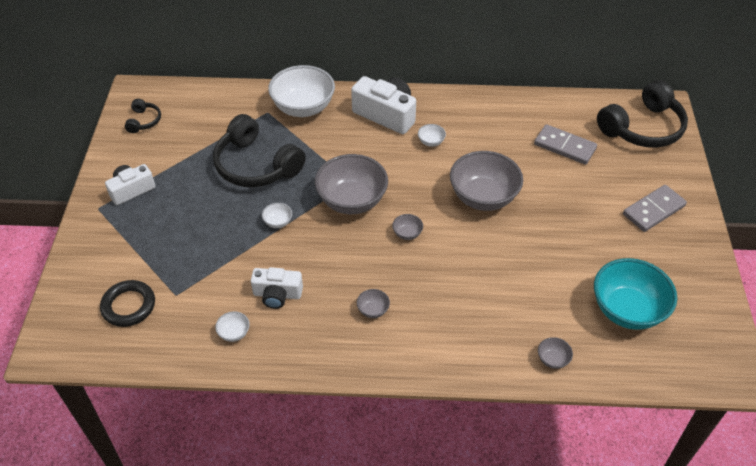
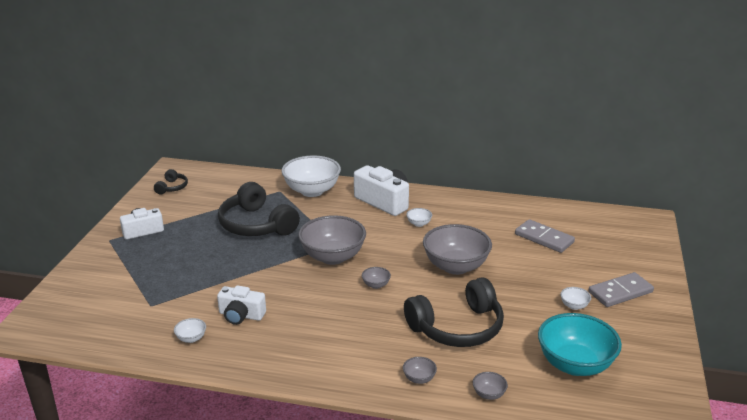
camera: 10 degrees right, 20 degrees down
black ring [100,280,155,327] -> none
white bowl [262,203,292,228] -> white bowl moved to [560,287,591,310]
grey bowl [357,289,390,318] -> grey bowl moved to [403,357,437,384]
black headphones [597,80,688,148] -> black headphones moved to [404,277,504,347]

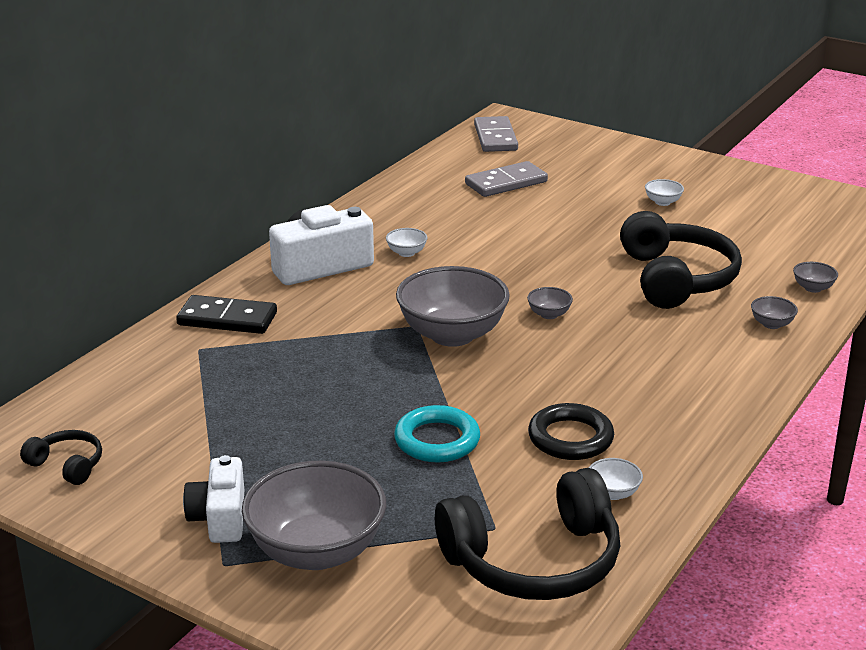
camera: 70 degrees left, 0 degrees up
white camera [217,285,266,325] -> black ring [528,403,614,460]
black headphones [218,182,300,236] -> black headphones moved to [435,468,620,600]
white bowl [282,155,341,197] -> black domino [176,295,277,334]
grey bowl [423,224,492,275] -> grey bowl moved to [242,461,386,570]
turquoise bowl [538,313,622,376] -> none
grey domino [588,272,654,307] -> grey domino moved to [474,116,518,152]
none -> turquoise ring [394,405,480,463]

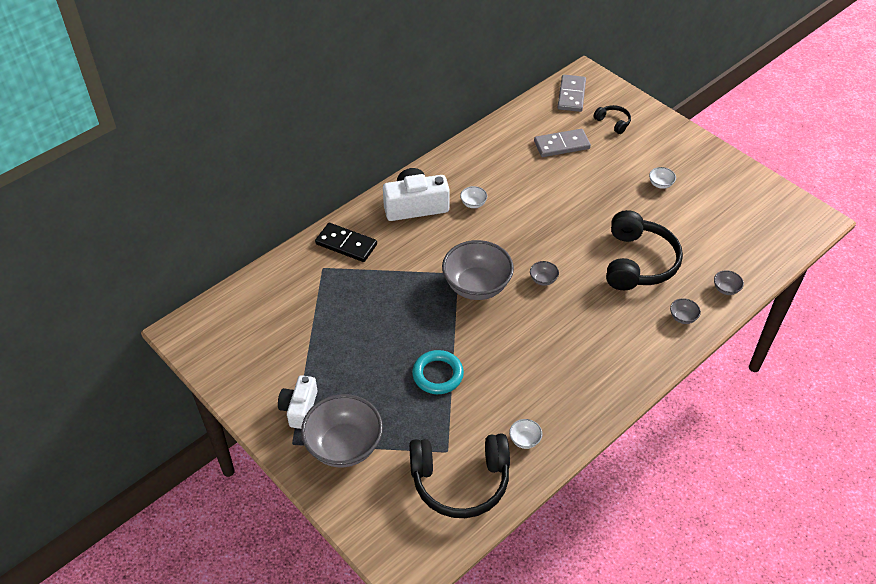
camera: 15 degrees right, 20 degrees up
black headphones [20,430,102,485] -> black headphones moved to [594,105,631,134]
black ring [528,403,614,460] -> none

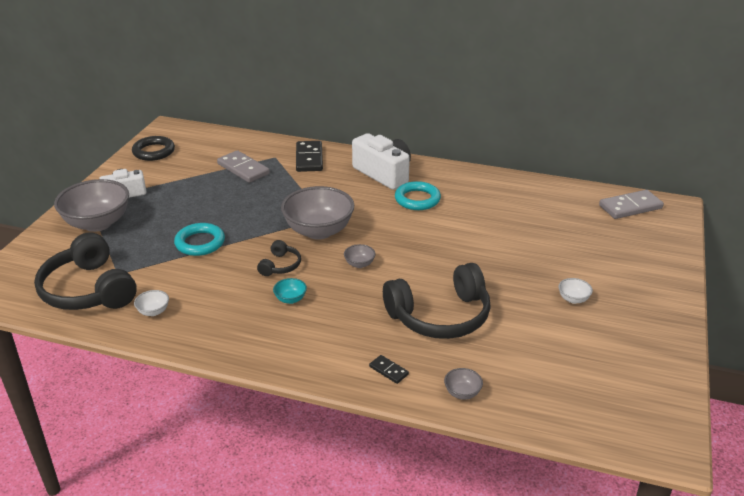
camera: 60 degrees right, 15 degrees down
white bowl [460,186,487,208] -> turquoise ring [395,181,441,210]
grey domino [534,129,591,157] -> grey domino moved to [217,150,270,183]
black headphones [594,105,631,134] -> black headphones moved to [257,240,301,276]
grey bowl [670,298,701,324] -> black domino [369,355,409,384]
none -> black ring [132,136,175,161]
none -> turquoise bowl [273,278,307,304]

